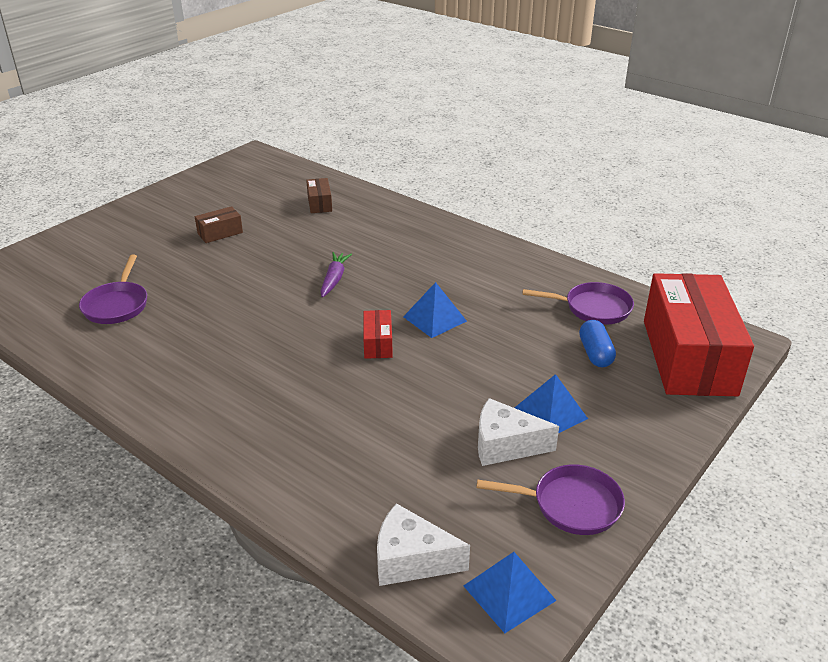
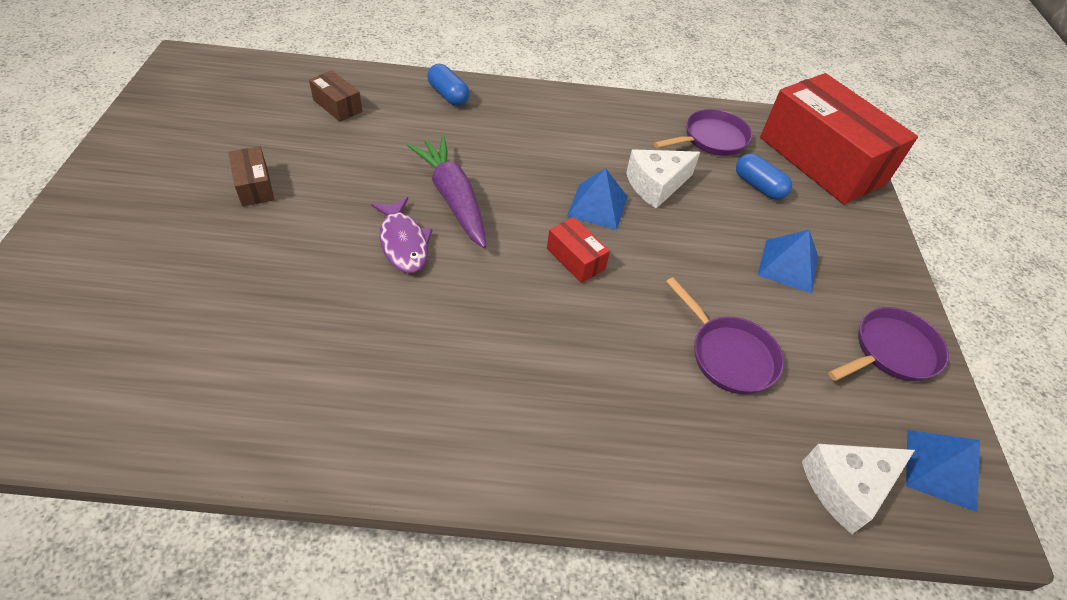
camera: 40 degrees left, 15 degrees up
purple pan [79,254,147,324] -> purple pan moved to [666,277,784,394]
brown box [195,206,243,243] -> brown box turned 45 degrees counterclockwise [228,146,275,207]
purple carrot [320,252,352,297] -> purple carrot [408,136,486,248], size x1.64
white cheese [478,398,559,466] -> white cheese moved to [626,149,700,209]
none -> purple fish [371,197,433,273]
none -> blue capsule [427,64,470,106]

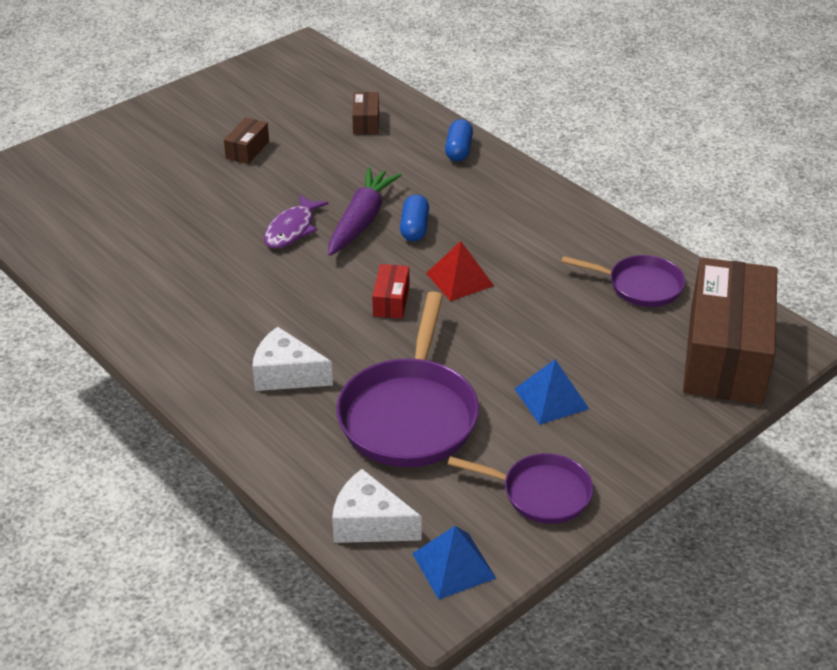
camera: 50 degrees right, 10 degrees down
blue pyramid [567,168,628,230] -> red pyramid [426,241,494,301]
white cheese [626,149,700,209] -> white cheese moved to [252,327,333,391]
purple pan [666,277,784,394] -> purple pan [336,291,479,467], size x1.70
blue capsule [736,153,792,200] -> blue capsule moved to [400,194,429,242]
red box [760,73,918,205] -> brown box [683,257,777,405]

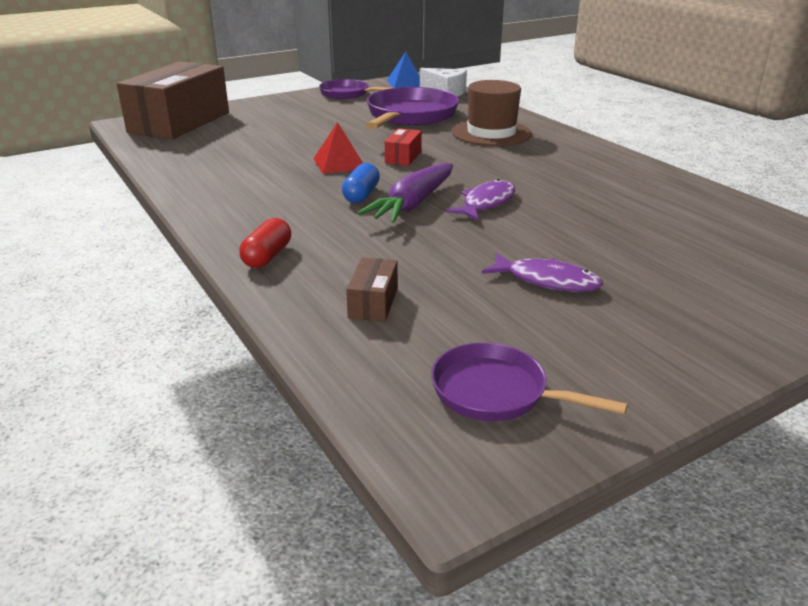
camera: 170 degrees left, 10 degrees down
brown box [224,117,269,164] -> purple fish [482,253,603,292]
white cheese [252,327,333,391] -> brown hat [452,80,532,146]
blue capsule [445,119,473,161] -> red capsule [239,218,291,268]
blue pyramid [515,359,589,425] -> none
purple pan [561,255,685,307] -> purple pan moved to [431,343,628,421]

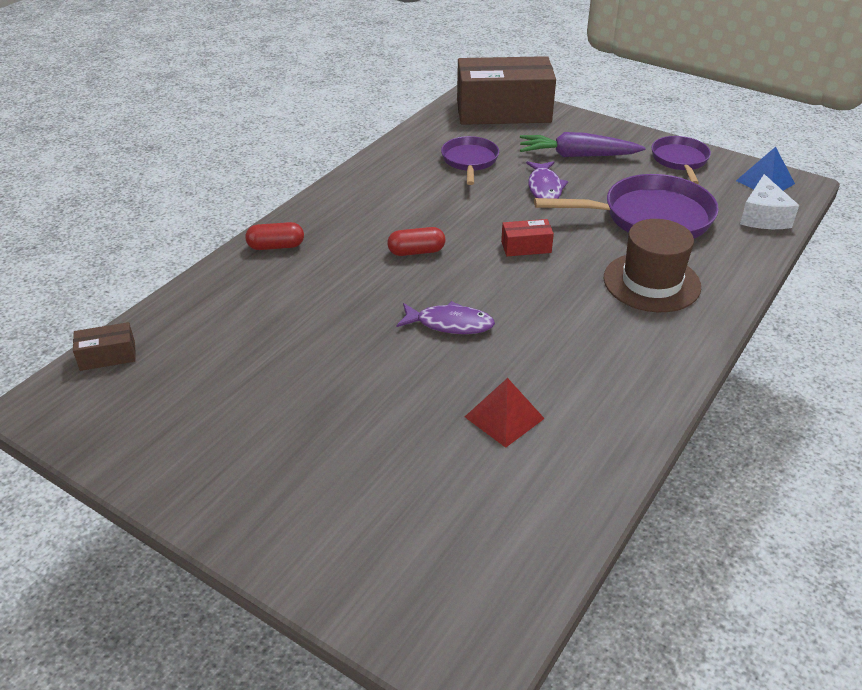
camera: 65 degrees right, 10 degrees up
red pyramid [314,122,363,174] -> red pyramid moved to [465,378,545,448]
blue capsule [342,163,380,203] -> red capsule [387,227,445,256]
brown box [346,258,398,322] -> brown box moved to [73,322,136,371]
purple carrot [357,163,453,223] -> purple carrot moved to [520,132,645,157]
purple pan [431,343,628,421] -> purple pan moved to [441,136,499,185]
purple fish [482,253,603,292] -> purple fish moved to [526,161,568,199]

